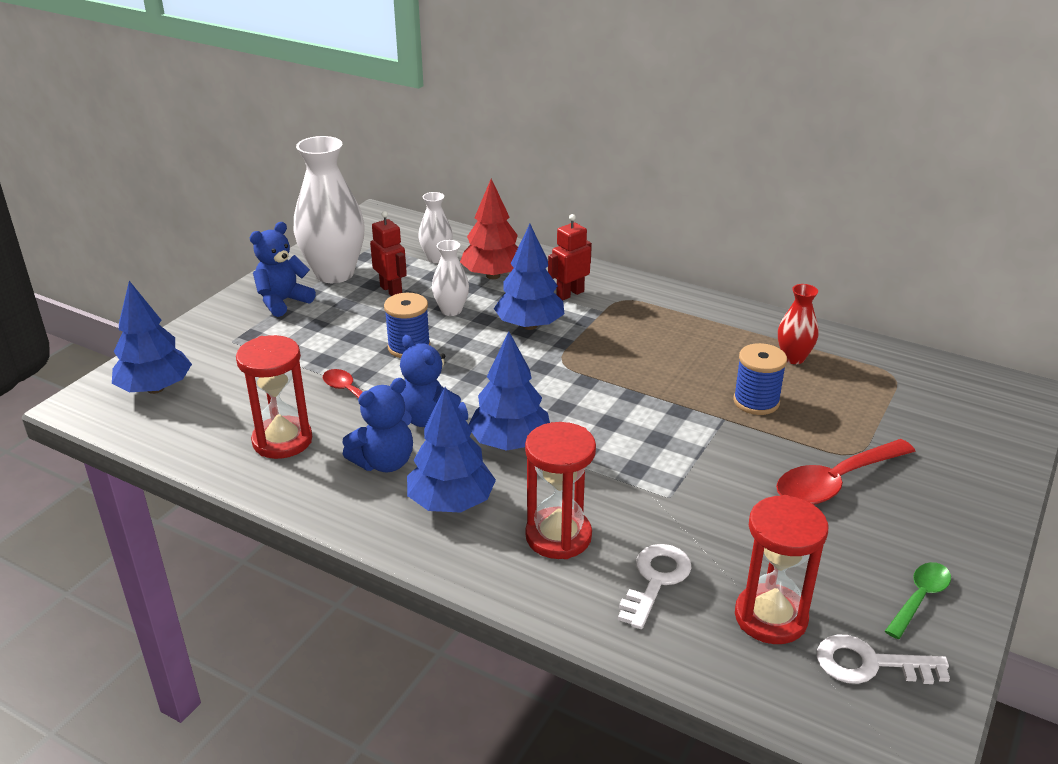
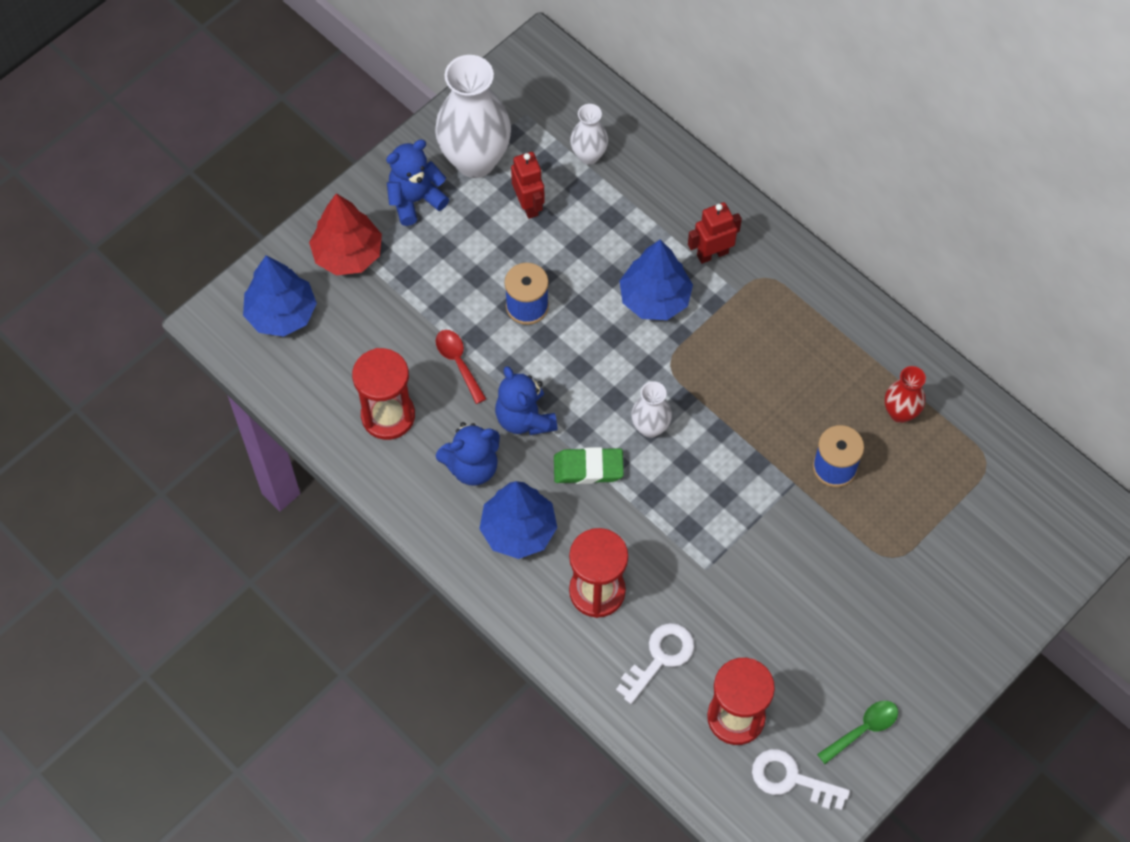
camera: 15 degrees right, 30 degrees up
white vase [432,240,469,316] -> white vase moved to [631,381,672,438]
red tree [460,179,518,279] -> red tree moved to [309,193,382,275]
blue tree [469,331,550,451] -> green eraser [554,447,624,484]
red spoon [776,439,916,505] -> none

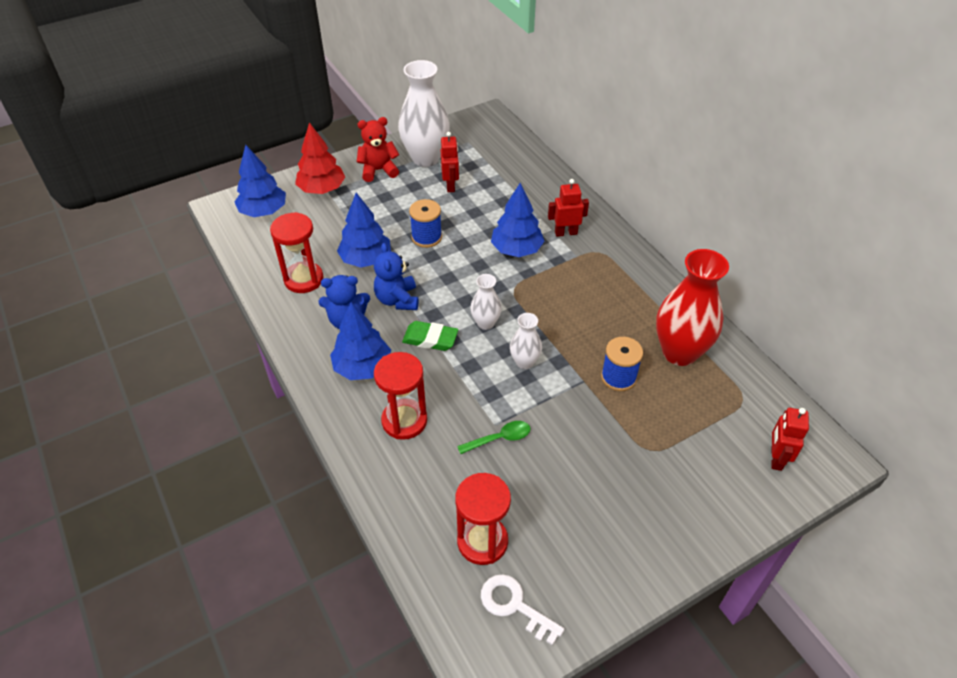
camera: 15 degrees right, 15 degrees down
blue teddy bear [386,139,449,226] -> red teddy bear [357,117,399,182]
red spoon [436,330,486,404] -> blue tree [337,193,391,268]
white vase [570,104,608,165] -> white vase moved to [510,313,542,369]
white key [616,623,695,704] -> none
green spoon [817,701,898,764] -> green spoon moved to [457,421,530,454]
red vase [885,366,926,423] -> red vase [656,249,729,366], size x1.97
none -> red robot [772,408,809,471]

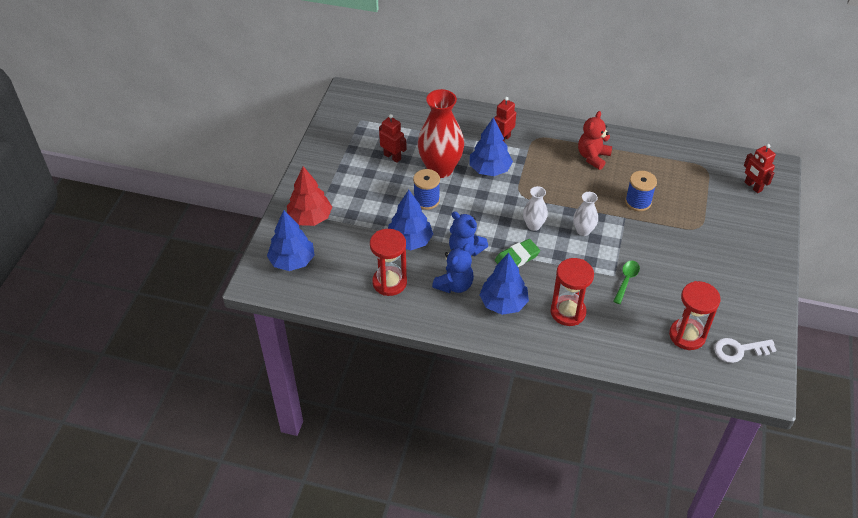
camera: 45 degrees left, 0 degrees up
red teddy bear [357,117,399,182] -> red teddy bear moved to [578,111,612,170]
white vase [398,60,450,167] -> none
red vase [656,249,729,366] -> red vase moved to [418,89,464,178]

